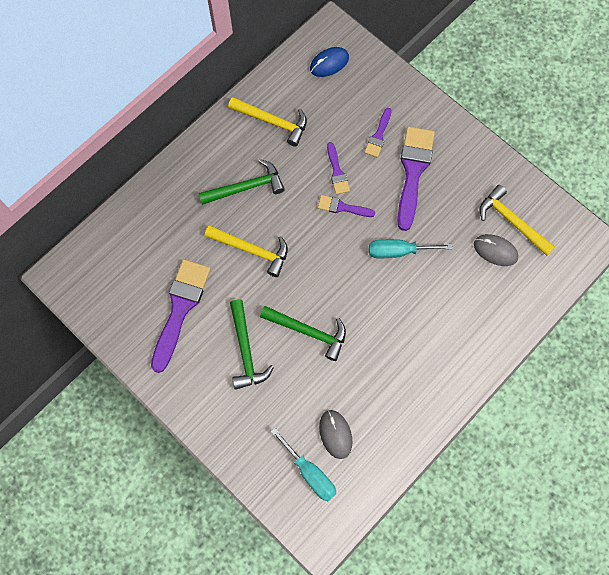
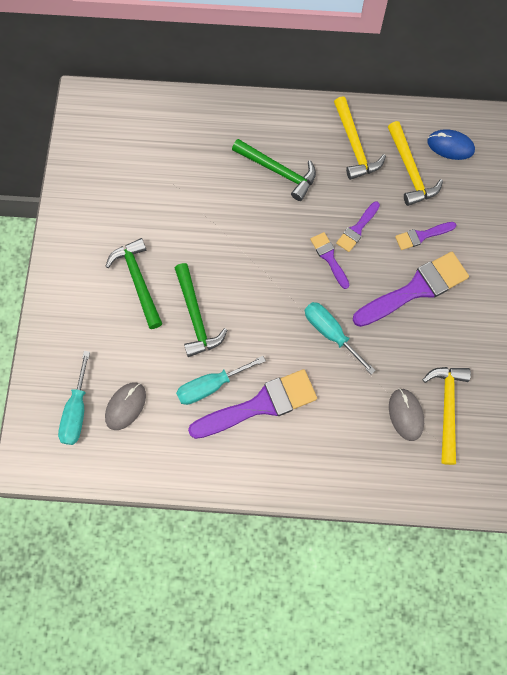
camera: 50 degrees right, 0 degrees up
purple brush [151,259,210,373] -> purple brush moved to [188,369,317,439]
yellow hammer [205,225,288,277] -> yellow hammer moved to [388,121,443,206]
green hammer [230,300,274,390] -> green hammer turned 120 degrees clockwise [105,238,162,329]
none -> turquoise screwdriver [176,356,266,405]

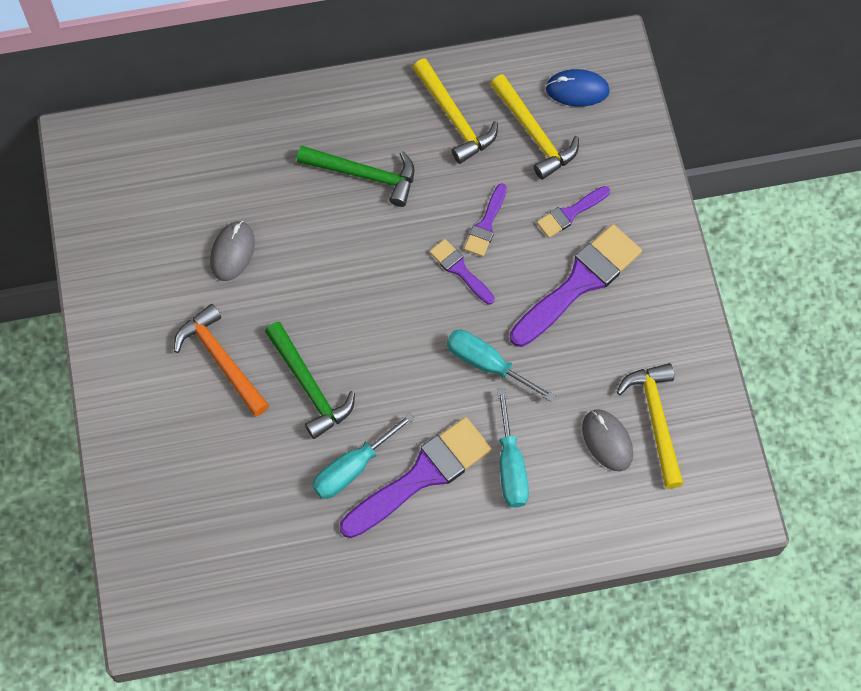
camera: 15 degrees left, 5 degrees down
turquoise screwdriver [58,351,90,445] -> turquoise screwdriver moved to [497,388,529,507]
green hammer [105,238,162,329] -> orange hammer [174,304,269,416]
grey mouse [105,382,146,430] -> grey mouse moved to [210,221,255,281]

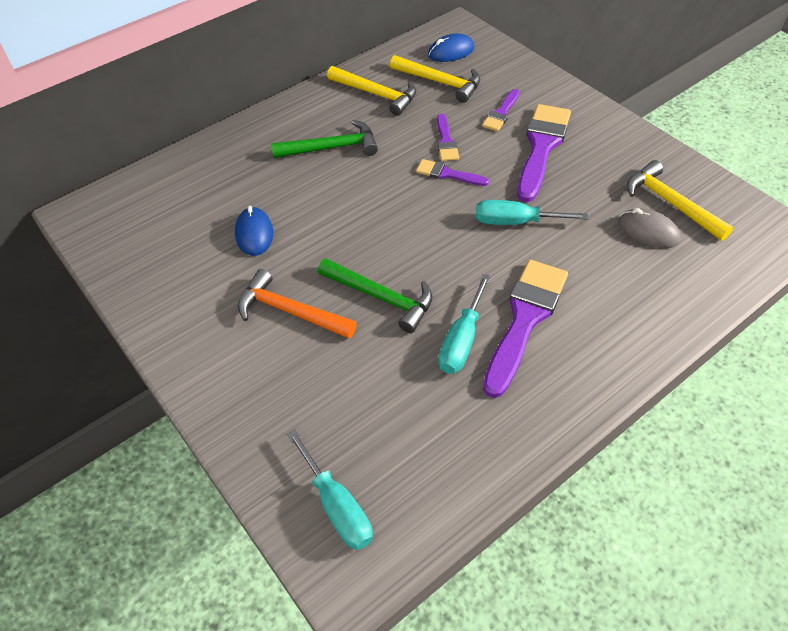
camera: 25 degrees left, 15 degrees down
grey mouse [210,221,255,281] -> blue mouse [235,206,273,256]
turquoise screwdriver [497,388,529,507] -> turquoise screwdriver moved to [287,429,373,550]

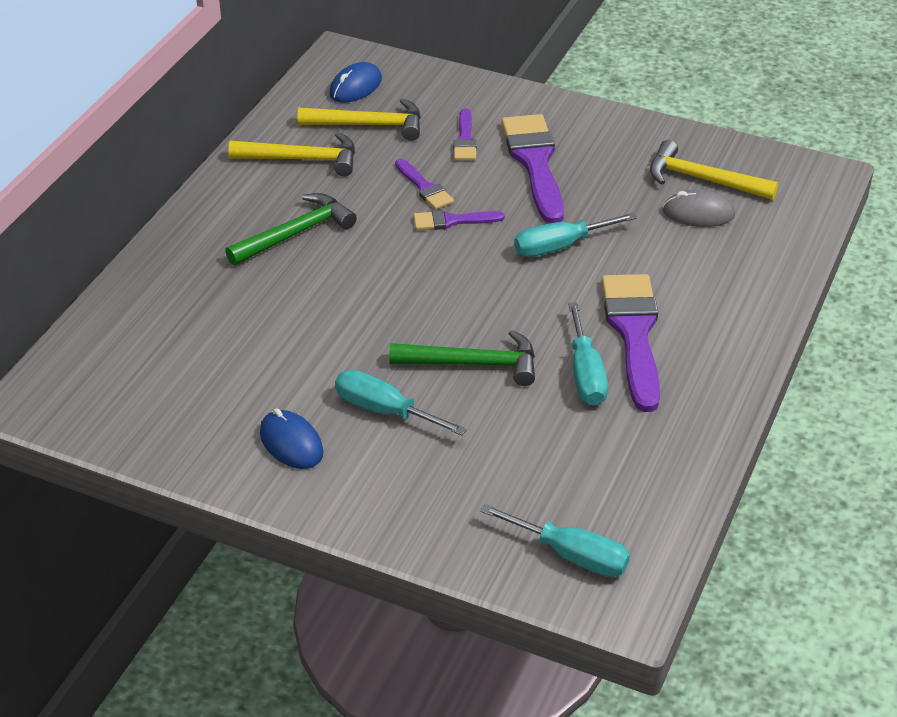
camera: 30 degrees left, 10 degrees down
blue mouse [235,206,273,256] -> blue mouse moved to [260,409,323,469]
orange hammer [238,269,357,339] -> turquoise screwdriver [335,370,467,435]

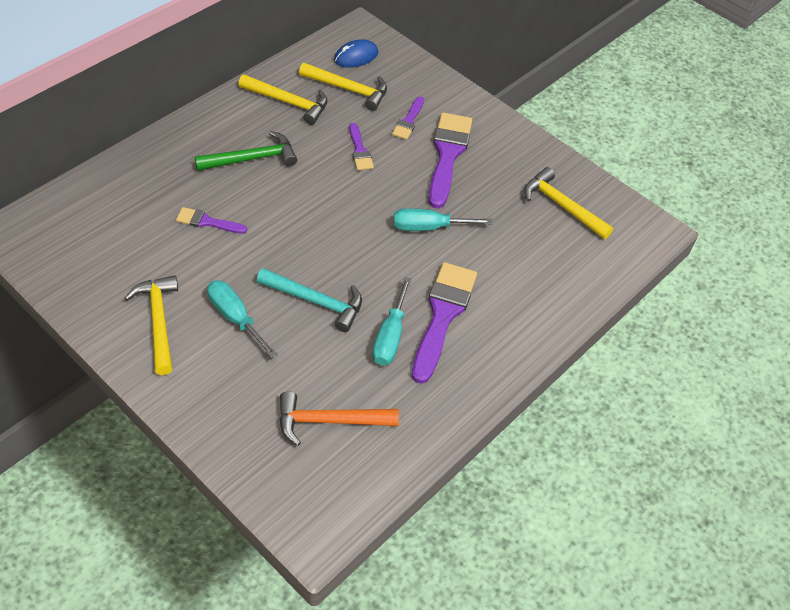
camera: 15 degrees right, 10 degrees up
blue mouse [260,409,323,469] -> yellow hammer [125,275,178,375]
green hammer [389,330,535,386] -> turquoise hammer [257,268,362,332]
purple brush [413,210,505,230] -> purple brush moved to [176,207,247,234]
turquoise screwdriver [480,504,630,577] -> none
grey mouse [663,190,735,227] -> none
none -> orange hammer [279,391,399,446]

